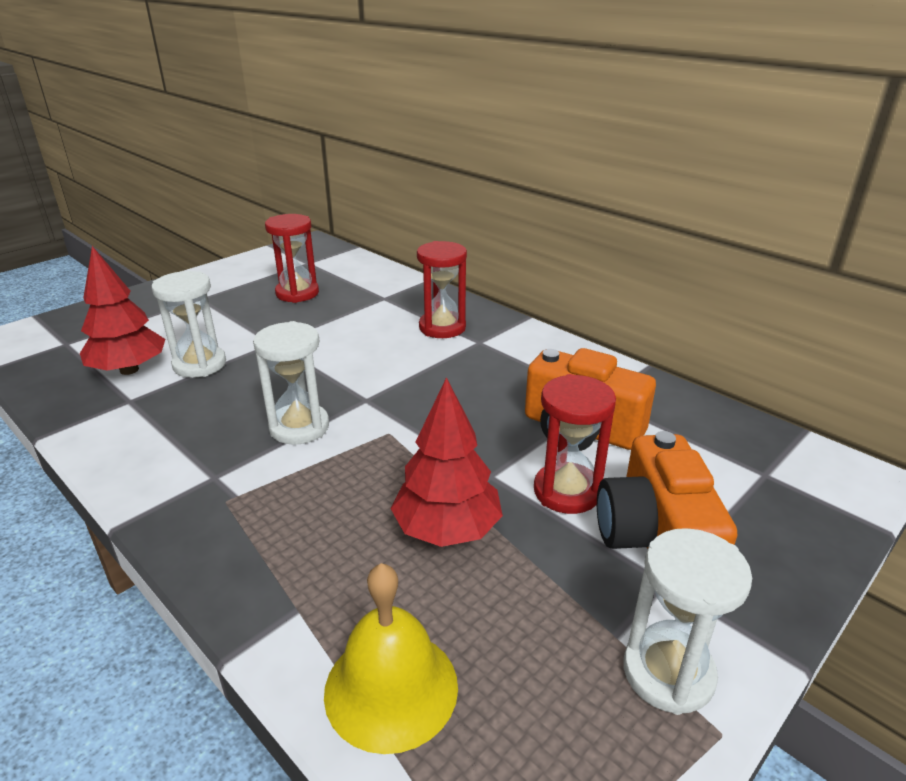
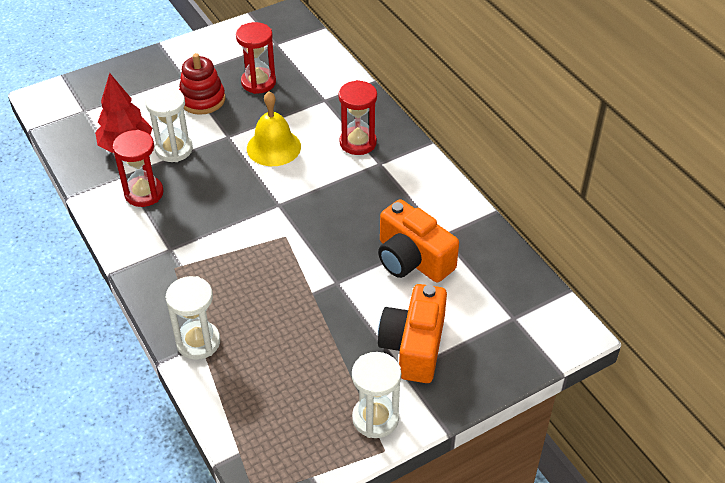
camera: 15 degrees right, 15 degrees up
white hourglass [253,321,329,445] -> white hourglass moved to [166,276,220,360]
yellow bell [324,563,458,754] -> yellow bell moved to [247,91,301,166]
red tree [391,377,503,547] -> none
red hourglass [534,374,616,514] -> red hourglass moved to [113,130,164,207]
none -> red stacking toy [179,53,225,115]

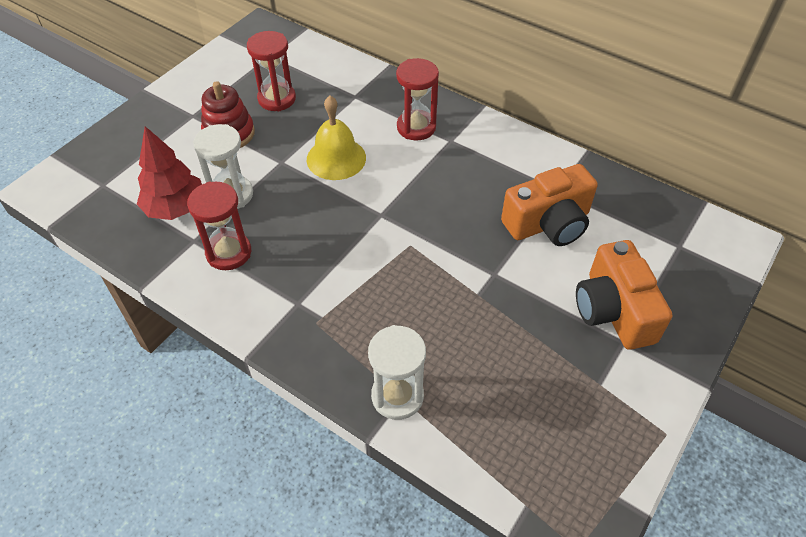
camera: 25 degrees left, 5 degrees up
white hourglass [352,352,401,438] -> none
orange camera [378,199,459,282] -> orange camera turned 45 degrees counterclockwise [501,164,597,246]

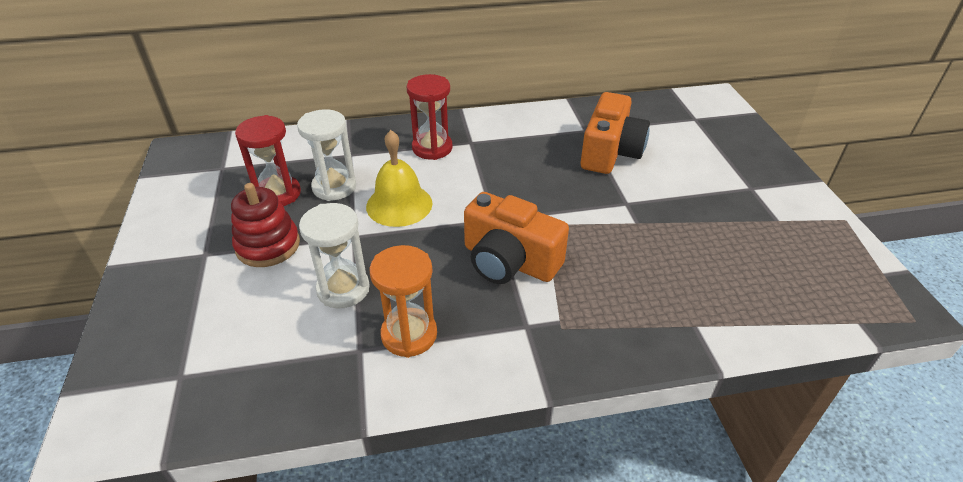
camera: 45 degrees left, 10 degrees down
red tree [137,126,202,220] -> none
red hourglass [187,181,251,270] -> orange hourglass [370,245,437,358]
white hourglass [368,325,426,420] -> white hourglass moved to [297,109,356,201]
orange camera [576,240,672,350] -> orange camera moved to [464,192,569,284]

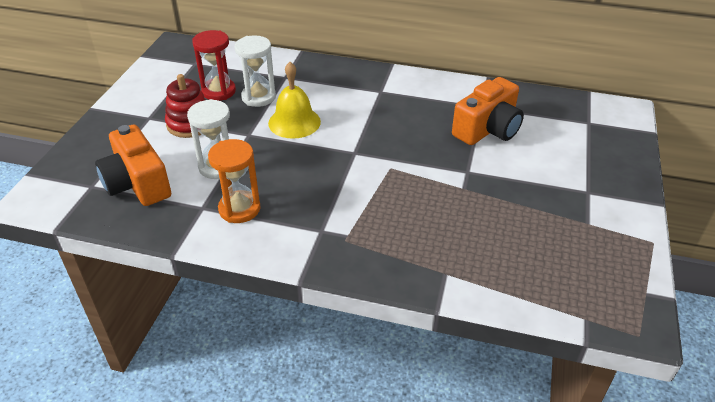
camera: 25 degrees right, 0 degrees up
red hourglass [407,74,453,160] -> none
orange camera [464,192,569,284] -> orange camera moved to [95,125,171,206]

